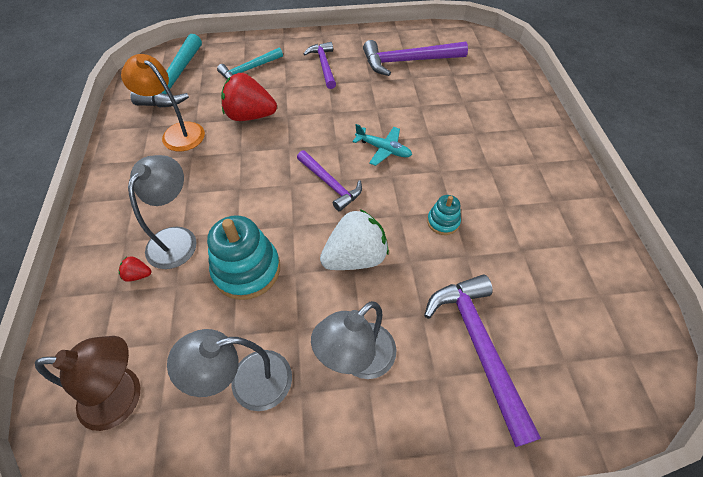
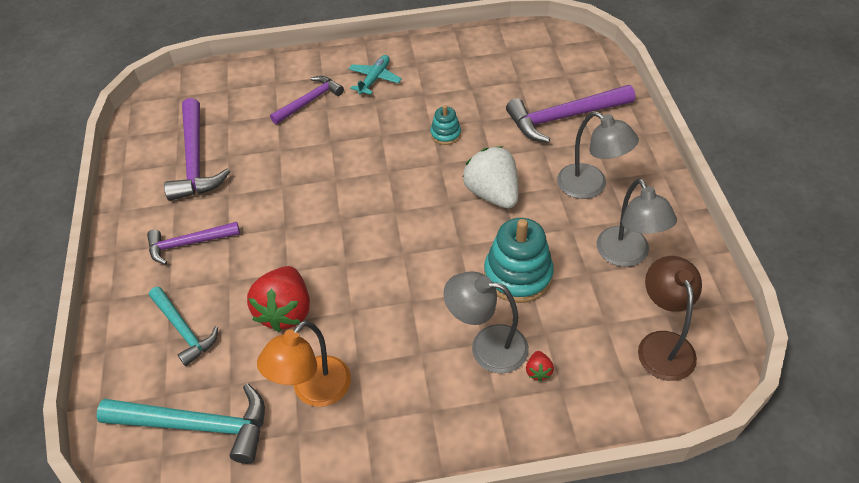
camera: 90 degrees left, 5 degrees down
purple hammer [297,150,362,211] -> purple hammer moved to [270,76,344,125]
turquoise plane [353,124,412,166] -> turquoise plane moved to [349,55,402,95]

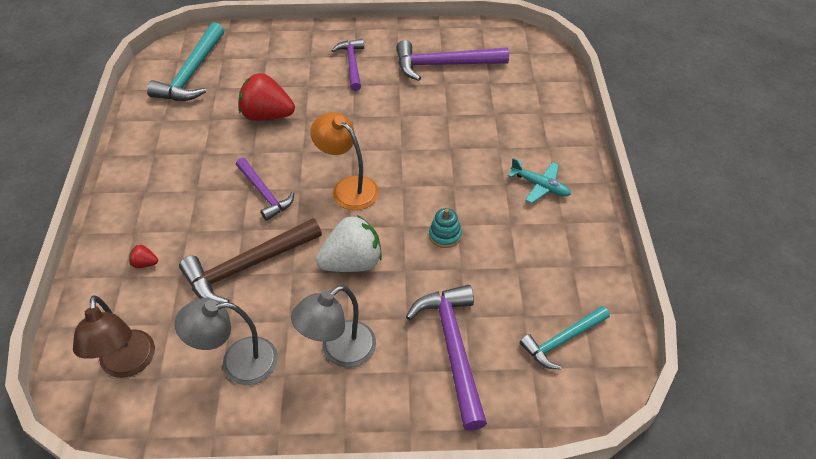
camera: 95 degrees right, 0 degrees up
turquoise hammer [149,287,218,366] -> turquoise hammer moved to [520,306,610,370]
orange lamp [257,320,351,407] -> orange lamp moved to [310,112,379,210]
purple hammer [270,76,344,125] -> purple hammer moved to [236,158,294,221]
grey lamp [443,271,529,374] -> none
turquoise stacking toy [484,218,554,303] -> brown hammer [179,218,322,303]
brown lamp [638,256,702,381] -> brown lamp turned 75 degrees clockwise [73,295,155,378]

